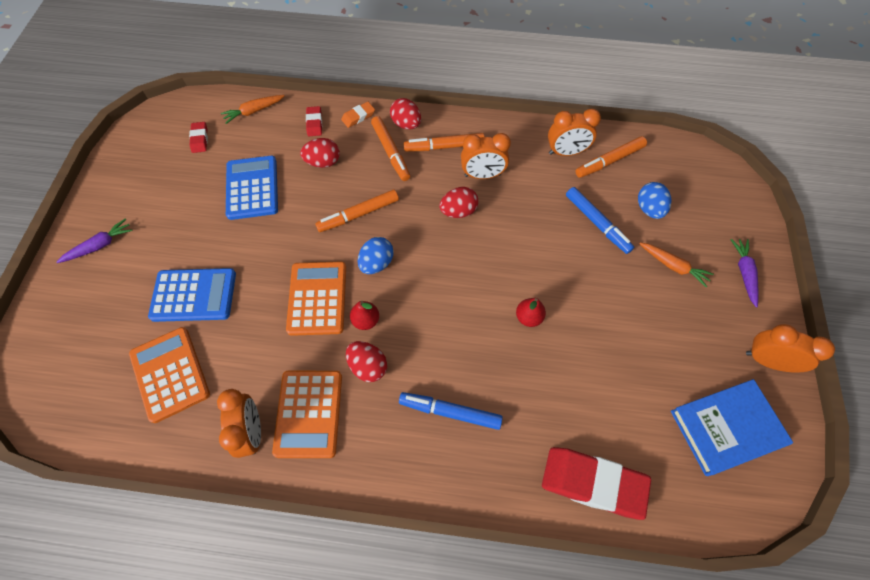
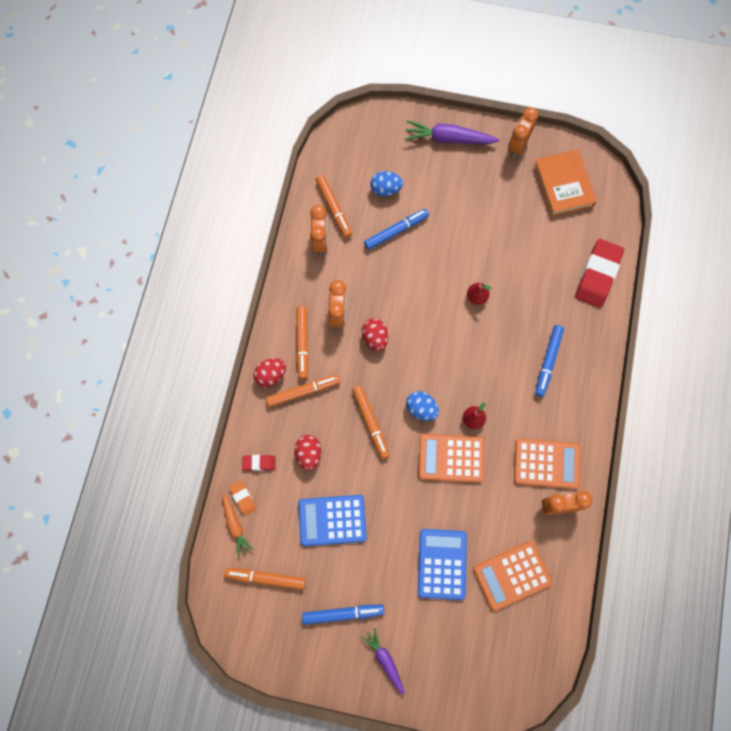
camera: 85 degrees left, 10 degrees up
red eraser [189,122,208,153] -> orange marker [224,568,306,590]
orange eraser [341,102,375,128] -> orange eraser moved to [229,480,257,516]
red egg [346,341,387,382] -> none
orange carrot [639,242,714,288] -> none
blue book [671,379,793,476] -> orange book [533,149,597,217]
purple carrot [731,239,759,307] -> purple carrot [405,120,500,144], size x1.63
none -> blue marker [302,604,384,625]

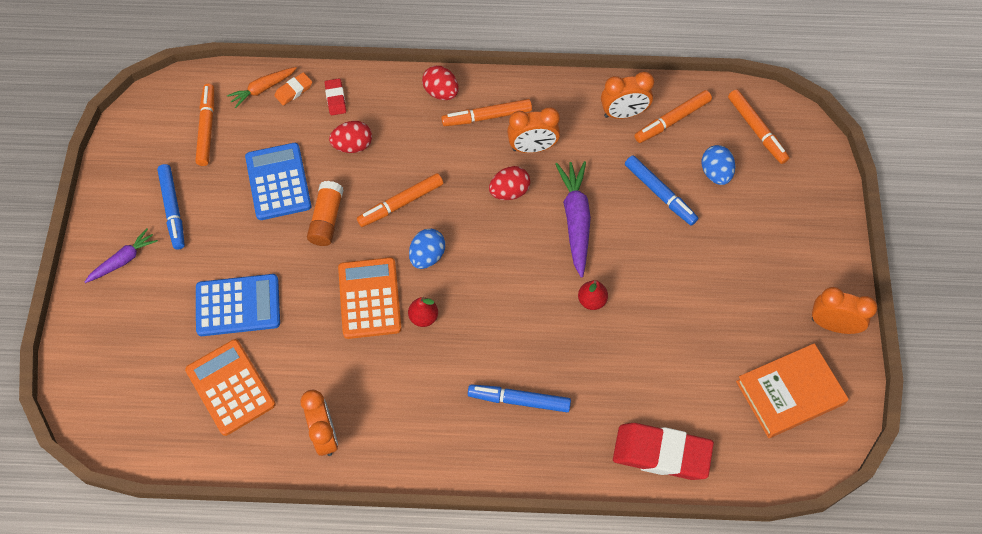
camera: 80 degrees right, 10 degrees down
orange marker [266,375,341,407] -> orange marker moved to [728,89,790,164]
purple carrot [405,120,500,144] -> purple carrot moved to [556,161,591,278]
orange calculator [514,438,580,489] -> none
none -> orange glue stick [307,181,343,246]

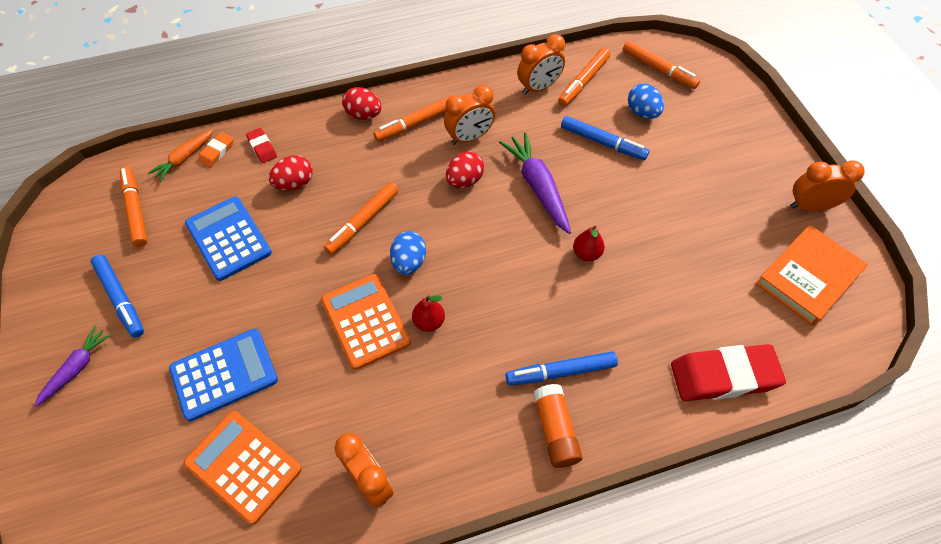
camera: 20 degrees left, 5 degrees down
orange glue stick [307,181,343,246] -> orange glue stick moved to [533,384,582,468]

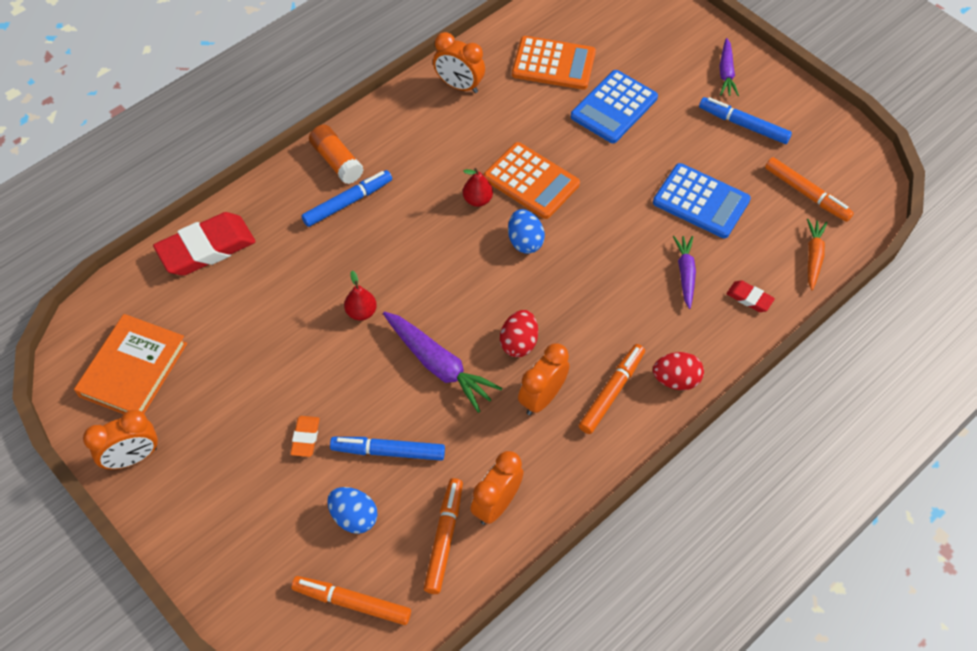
camera: 155 degrees right, 0 degrees up
orange eraser [198,132,234,168] -> orange eraser moved to [290,416,320,457]
red egg [269,155,312,191] -> purple carrot [673,236,696,309]
orange marker [324,182,399,255] -> none

